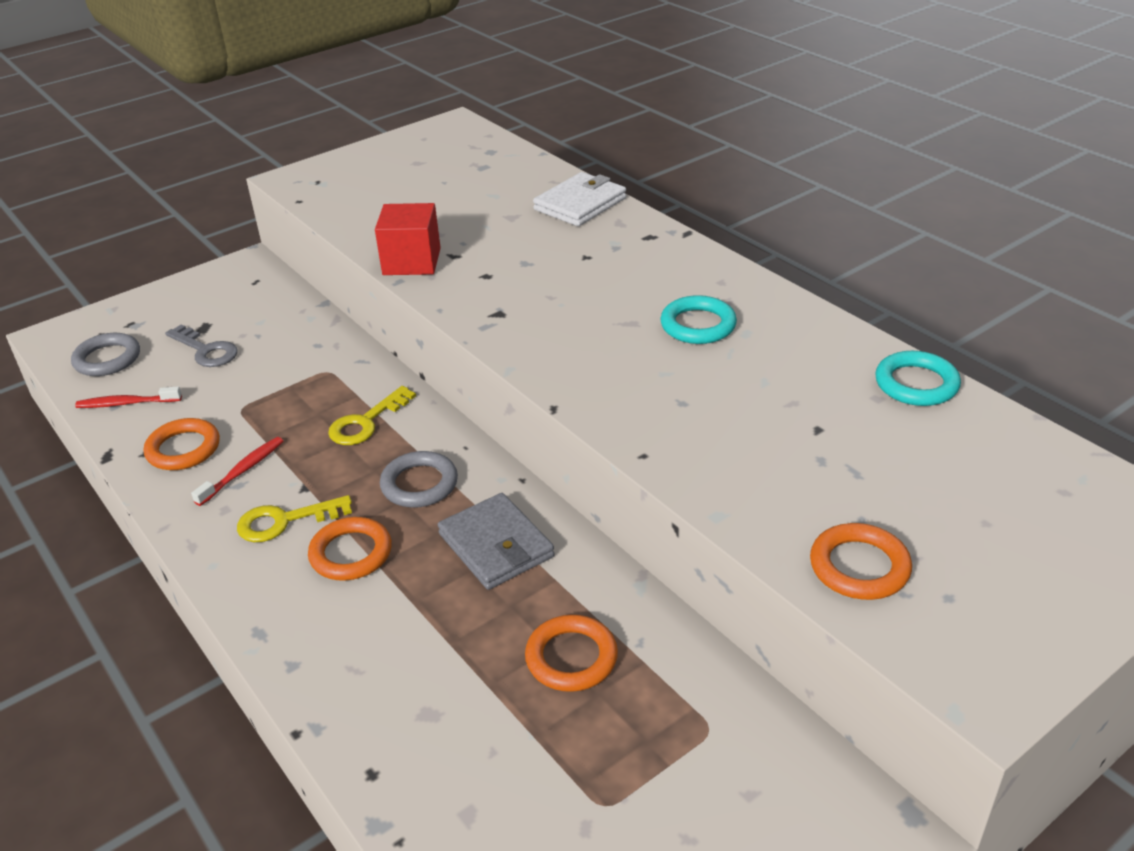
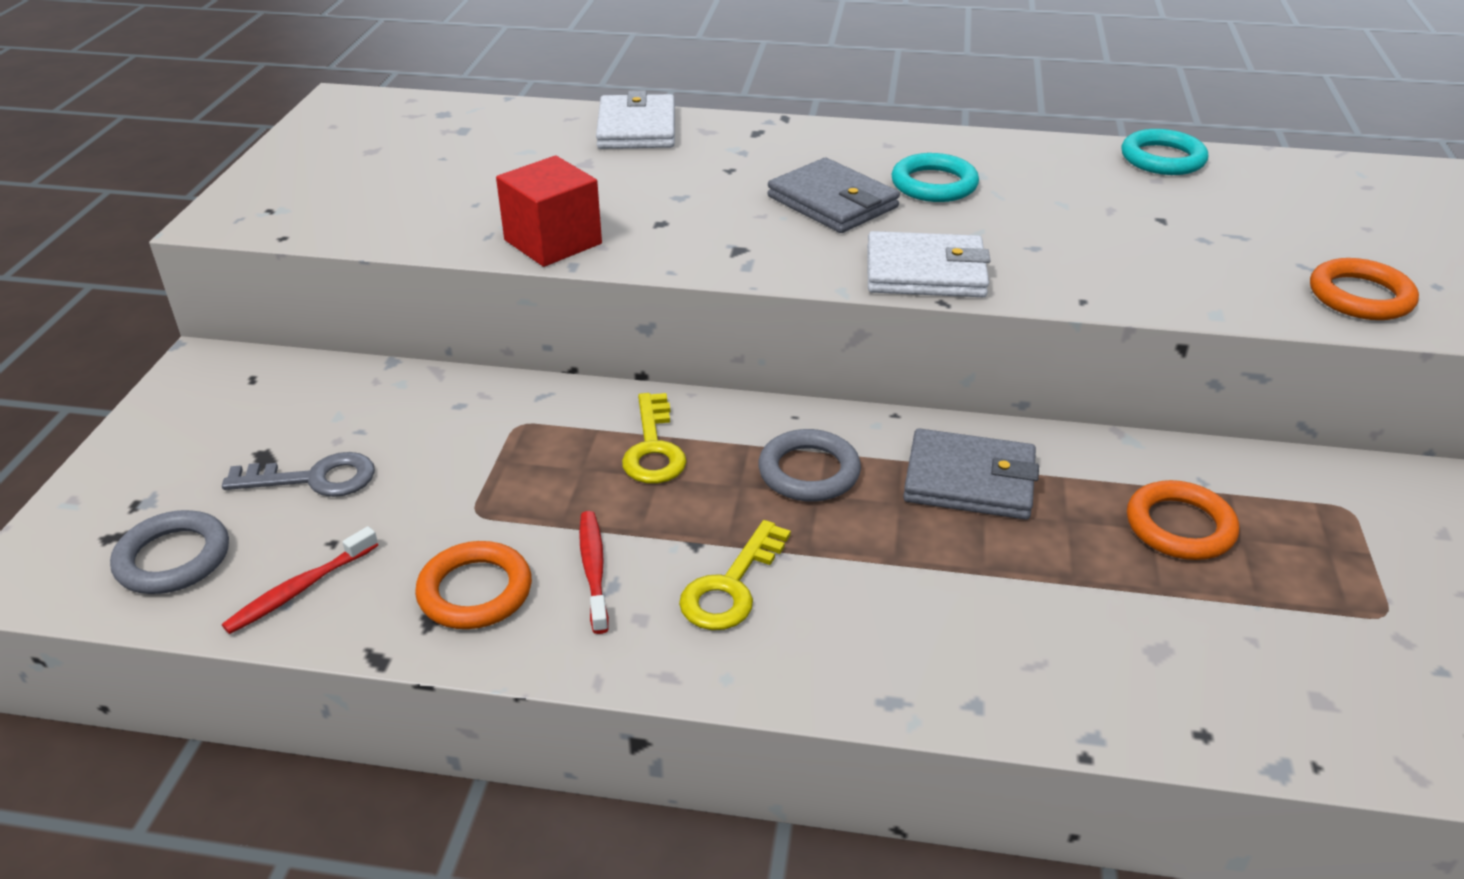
camera: 45 degrees left, 0 degrees up
orange ring [308,517,392,581] -> none
none -> grey wallet [768,158,900,233]
none -> white wallet [867,231,991,297]

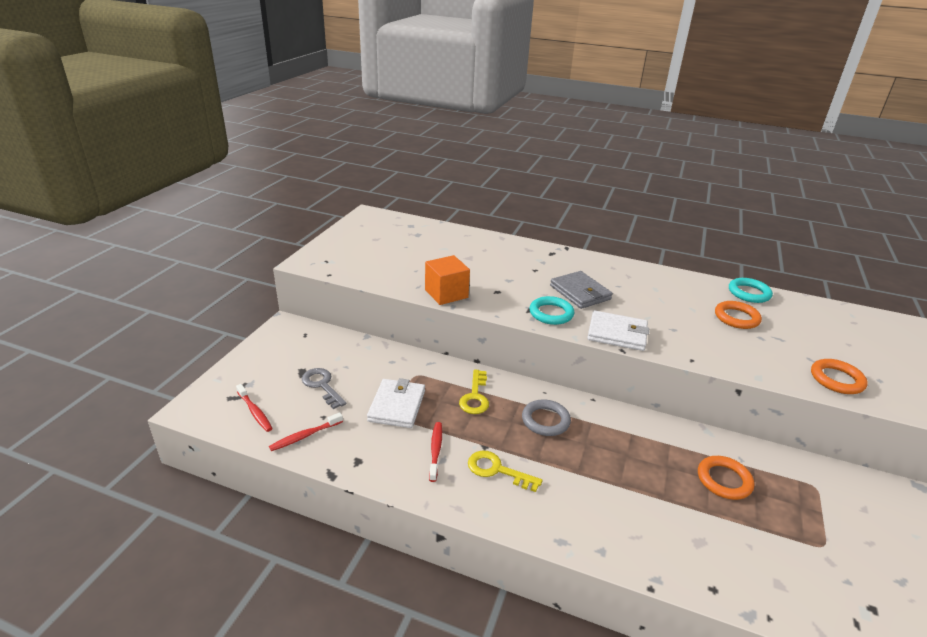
camera: 10 degrees right, 5 degrees down
grey ring [110,510,229,594] -> red toothbrush [236,384,273,432]
grey key [222,452,375,497] -> grey key turned 135 degrees counterclockwise [302,368,346,409]
orange ring [415,541,532,629] -> orange ring moved to [715,301,762,329]
red cube [496,155,602,267] -> orange cube [425,255,470,305]
white wallet [596,91,675,149] -> white wallet moved to [367,378,425,428]
yellow key [679,520,791,630] -> yellow key turned 75 degrees clockwise [468,451,543,492]
turquoise ring [891,153,979,202] -> turquoise ring moved to [530,296,574,325]
grey wallet [903,428,1039,520] -> none

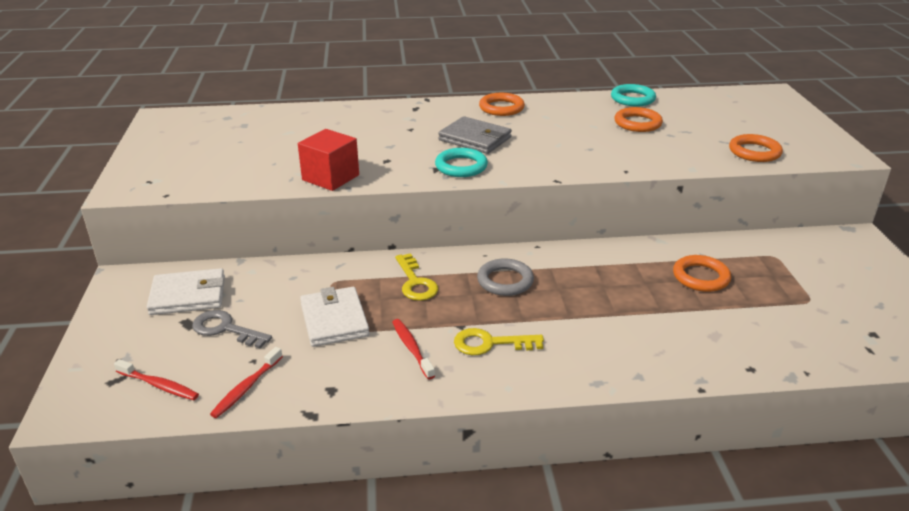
camera: 25 degrees left, 0 degrees up
orange cube [425,255,470,305] -> red cube [298,129,359,191]
white wallet [587,311,649,351] -> white wallet moved to [147,268,225,315]
none -> orange ring [479,93,525,116]

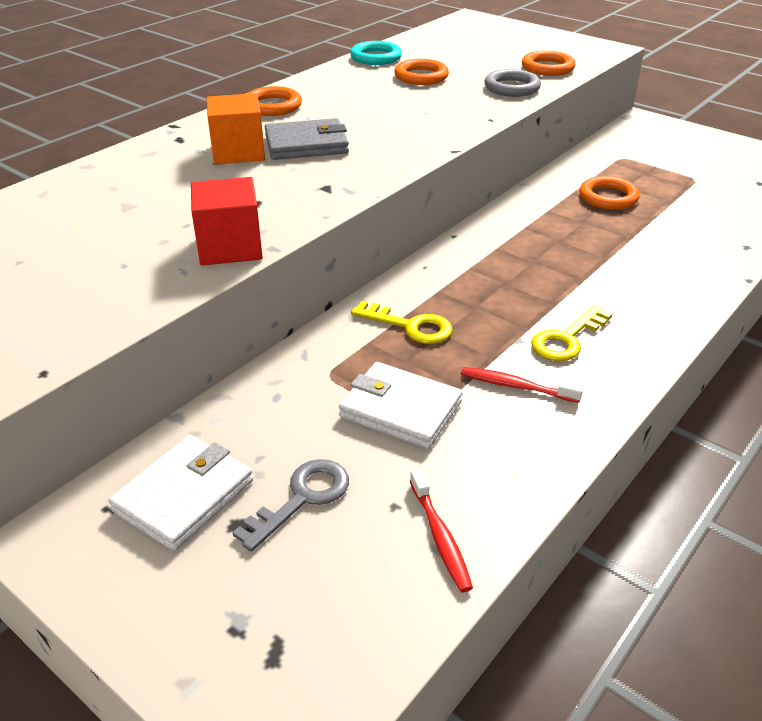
camera: 45 degrees left, 5 degrees up
red toothbrush [114,359,199,400] -> none
grey key [192,310,272,348] -> grey key turned 150 degrees clockwise [232,459,349,552]
turquoise ring [435,148,488,177] -> none
grey ring [477,258,534,296] -> grey ring moved to [484,69,541,97]
none -> orange cube [207,93,265,164]

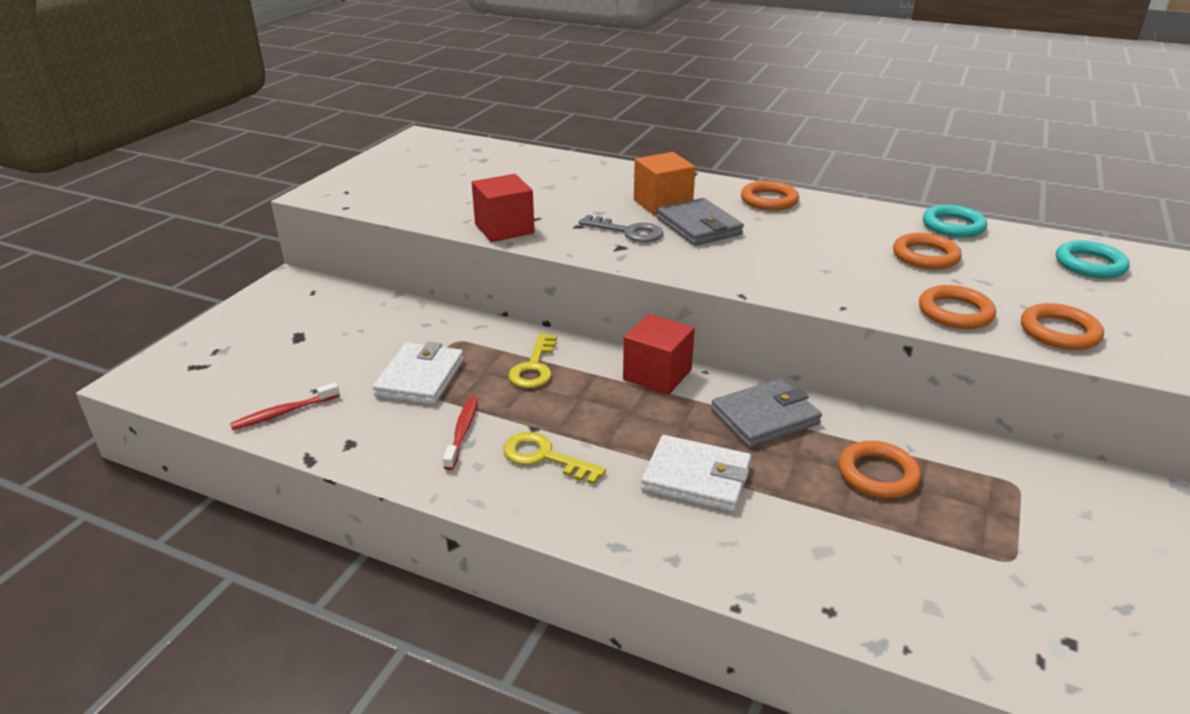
camera: 75 degrees right, 5 degrees down
white wallet [108,435,253,551] -> white wallet moved to [641,435,751,512]
grey key [232,459,349,552] -> grey key moved to [579,215,663,242]
grey ring [484,69,541,97] -> orange ring [919,285,996,329]
none -> red cube [623,314,695,395]
none -> grey wallet [711,379,822,448]
none -> turquoise ring [1056,241,1130,278]

